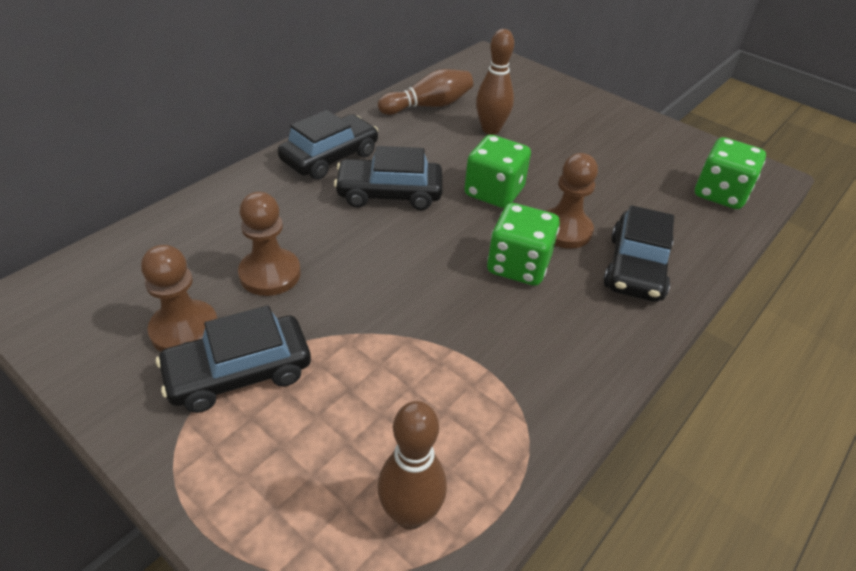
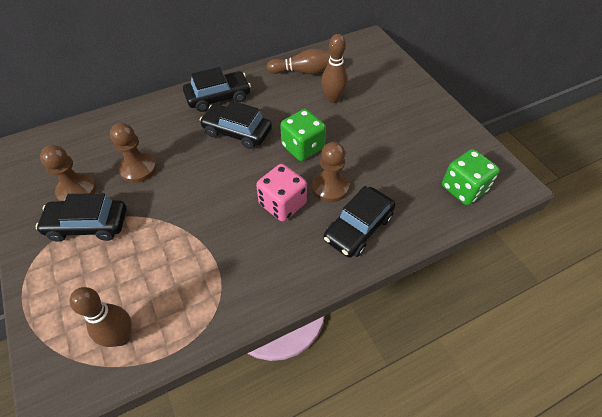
camera: 25 degrees right, 10 degrees up
green dice [487,203,560,286] -> pink dice [256,164,307,222]

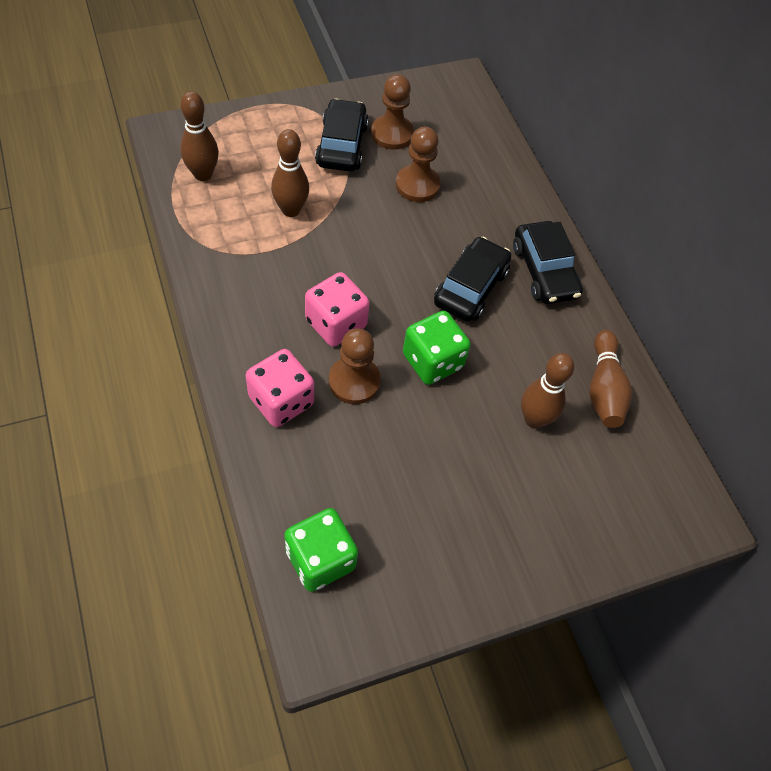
camera: 90 degrees right, 5 degrees up
black car [324,186,395,258] -> pink dice [246,349,314,427]
none -> brown bowling pin [271,129,309,217]

